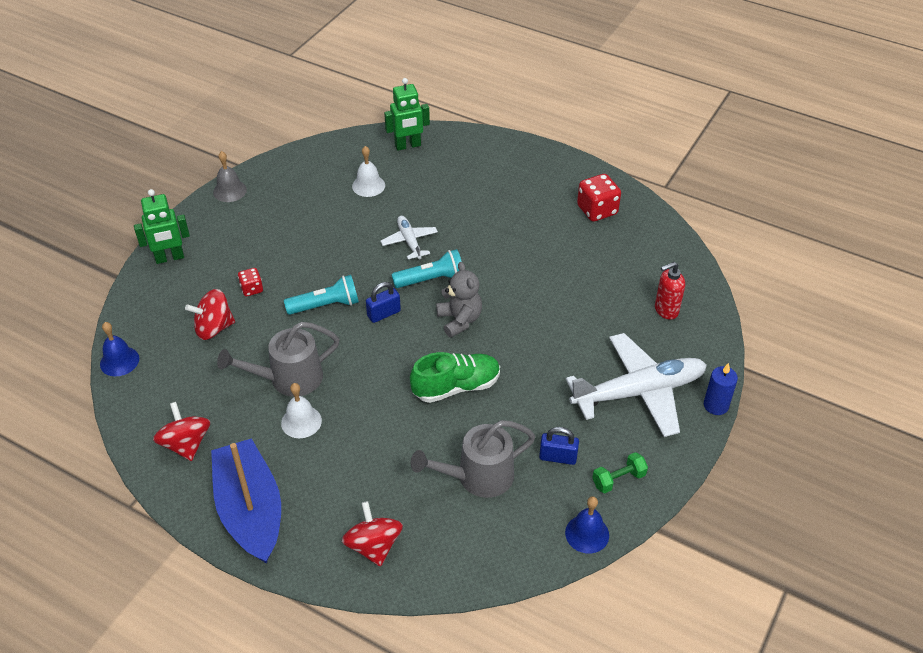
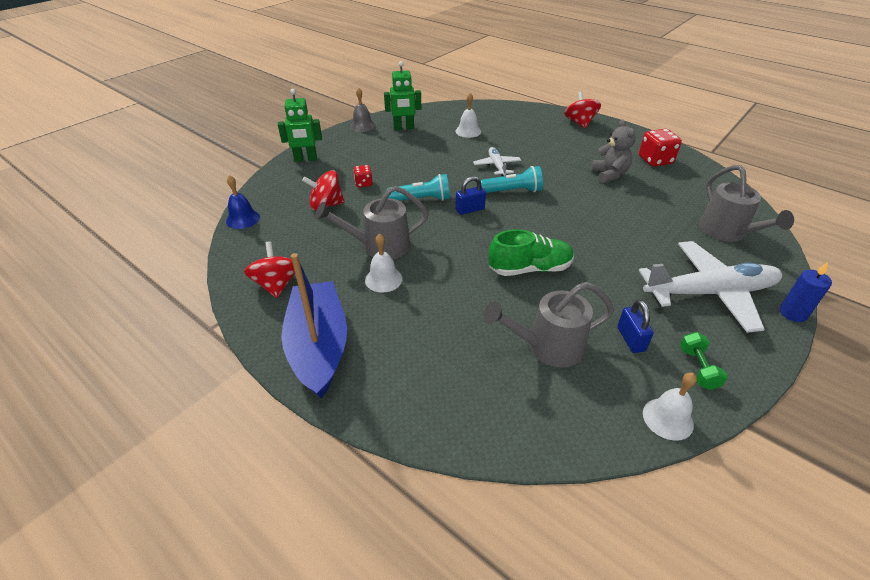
camera: 10 degrees right, 5 degrees down
red spinning top [342,501,403,567] -> red spinning top moved to [564,91,601,128]
green robot [384,78,430,151] -> green robot moved to [384,61,421,130]
grey teddy bear [436,262,482,337] -> grey teddy bear moved to [591,119,636,183]
blue padlock [539,427,579,465] -> blue padlock turned 60 degrees clockwise [617,300,654,353]
blue bell [565,496,609,554] -> white bell [643,373,697,441]
green dumbbell [592,452,648,493] -> green dumbbell turned 75 degrees counterclockwise [680,332,728,390]
red soap dispenser [655,262,685,319] -> grey watering can [699,165,794,242]

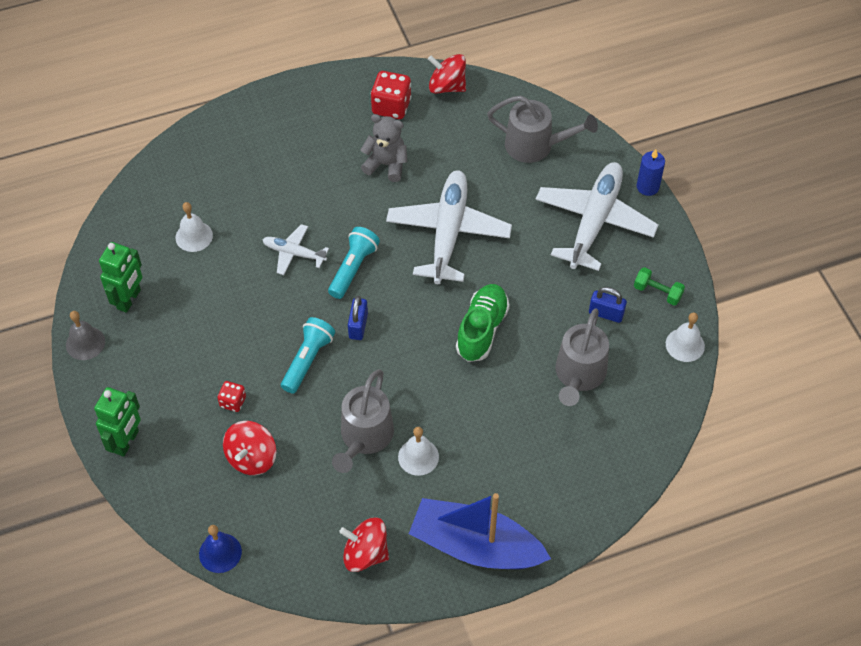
camera: 60 degrees left, 15 degrees up
red spinning top [564,91,601,128] -> red spinning top moved to [428,54,466,94]
none -> white plane [386,170,512,284]

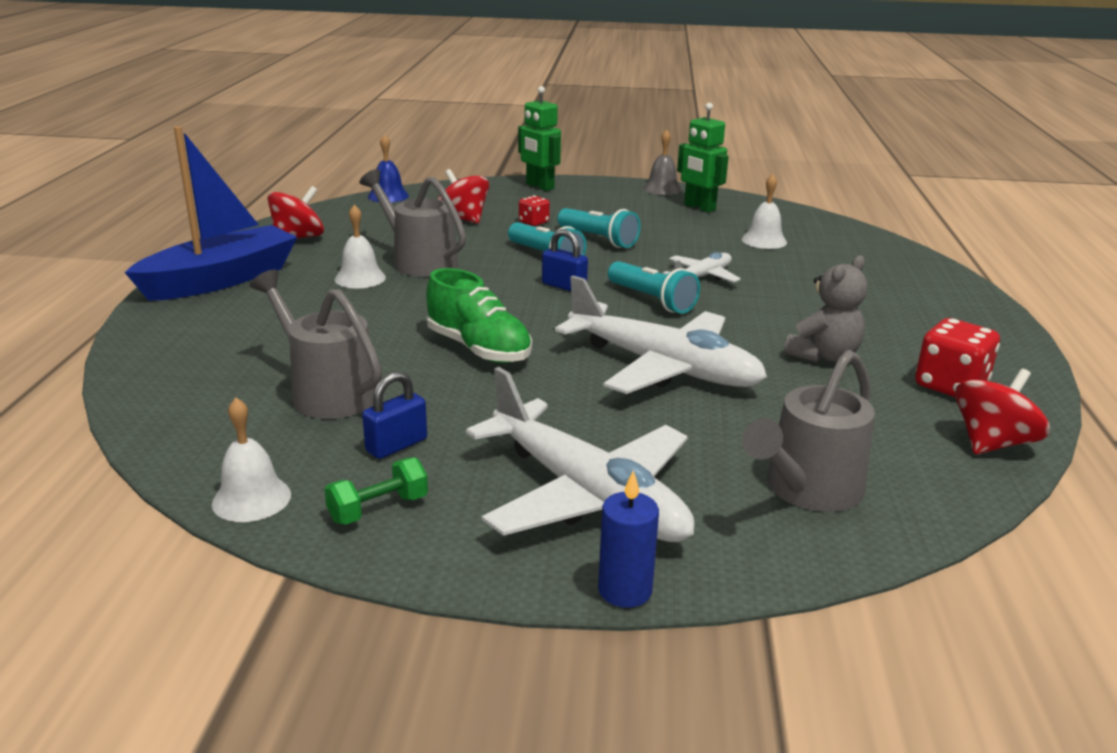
camera: 115 degrees right, 30 degrees down
none -> turquoise flashlight [558,208,641,248]

